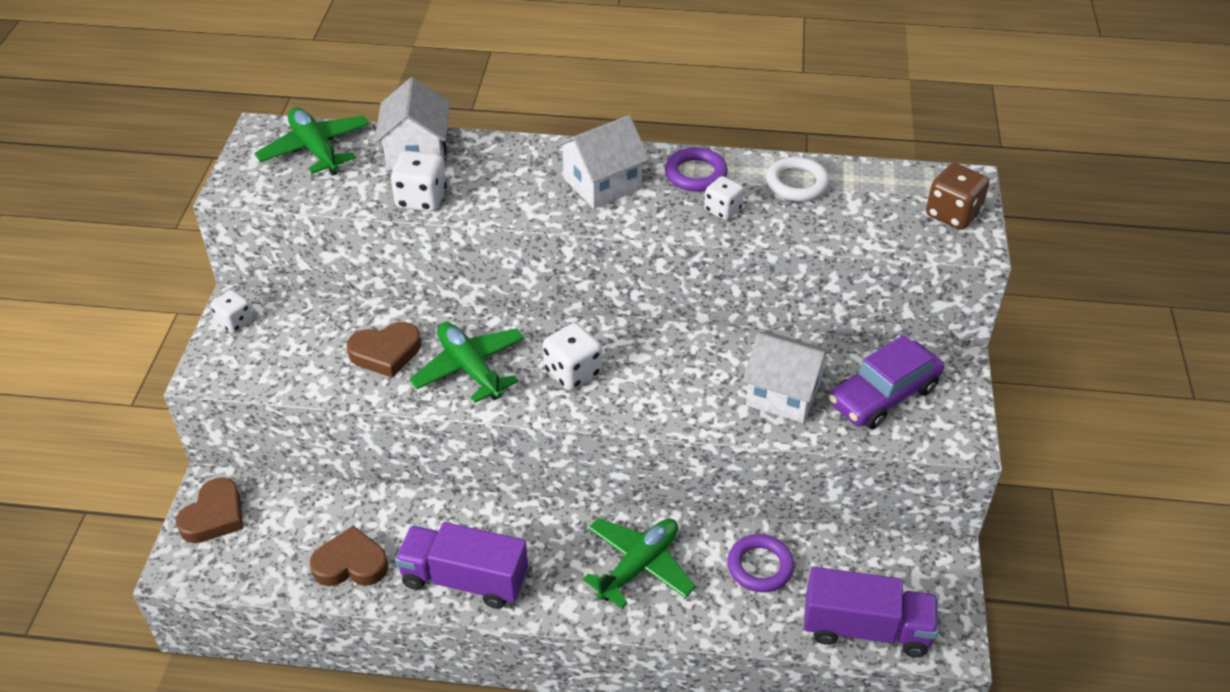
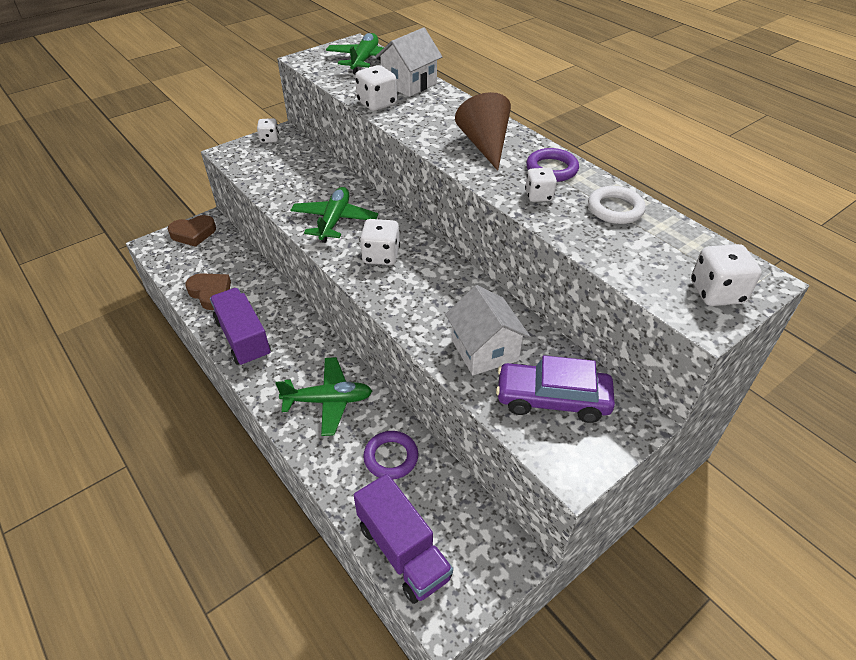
camera: 45 degrees right, 0 degrees up
brown heart [347,322,421,378] -> none
white house [556,115,650,209] -> brown cone [455,92,511,171]
brown dice [926,163,989,230] -> white dice [691,244,762,306]

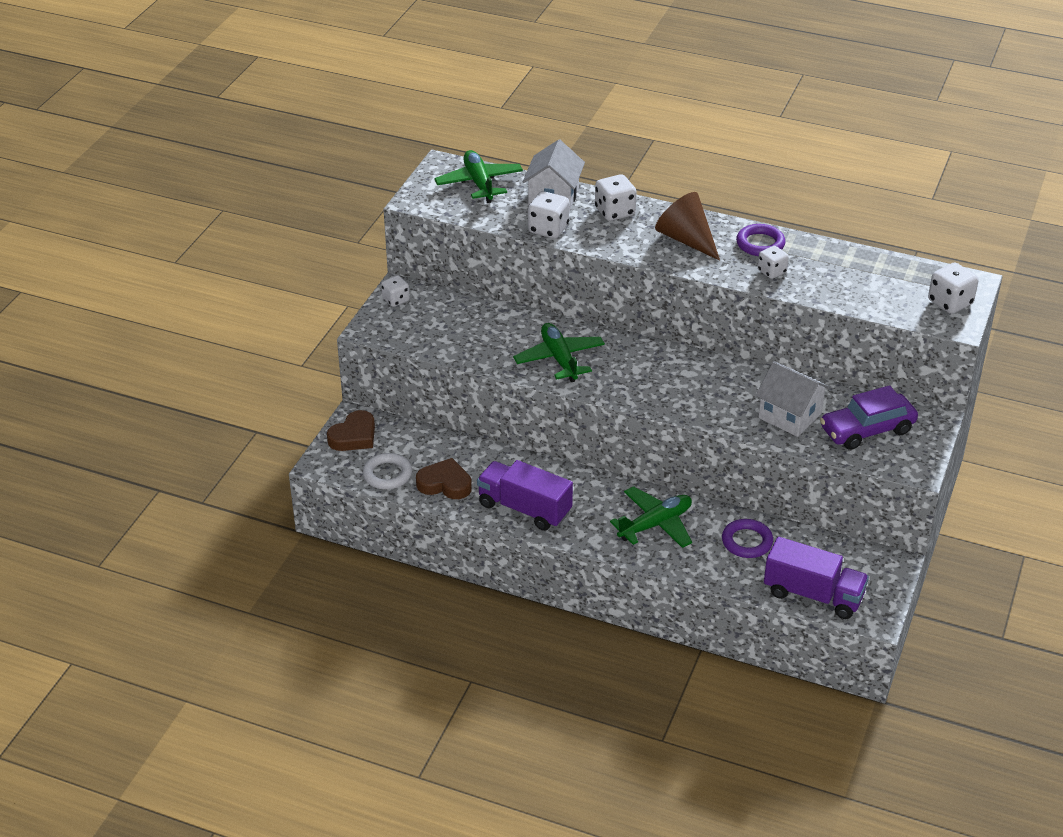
camera: 30 degrees left, 5 degrees down
white dice [360,219,400,265] -> white dice moved to [595,174,637,221]
white ring [588,186,646,224] -> white ring moved to [363,453,412,490]

